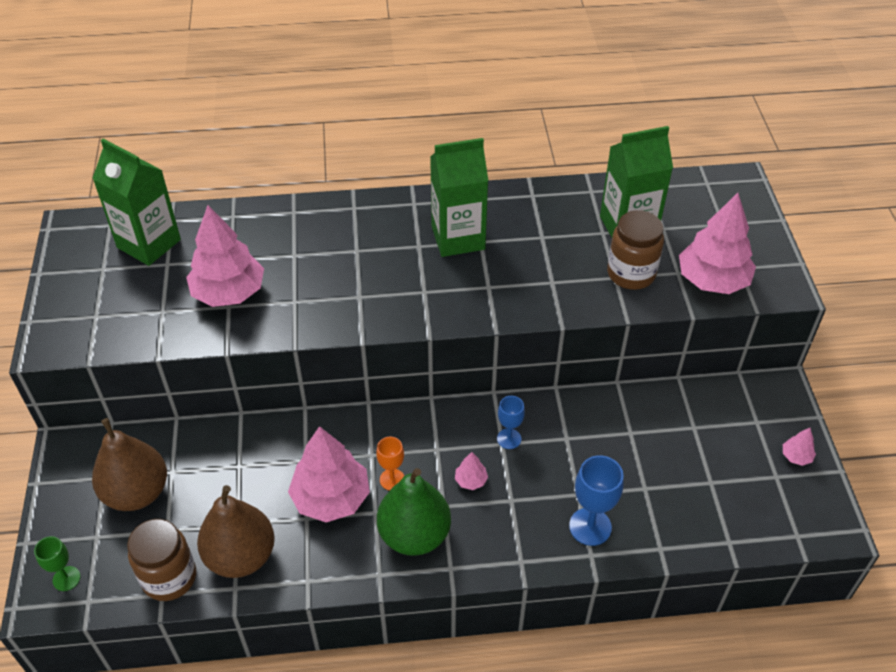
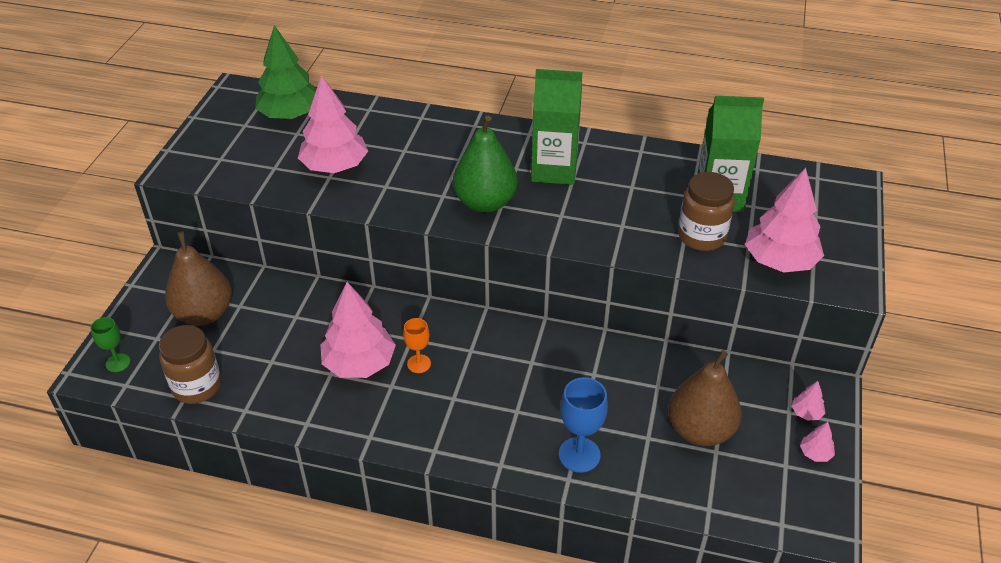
camera: 20 degrees right, 5 degrees down
green carton [92,139,181,266] -> green tree [255,25,316,119]
brown pear [197,485,275,578] -> brown pear moved to [668,350,742,446]
green pear [377,468,451,556] -> green pear moved to [453,116,518,213]
pink tree [455,452,488,490] -> pink tree moved to [792,381,825,421]
blue goblet [497,396,525,449] -> none

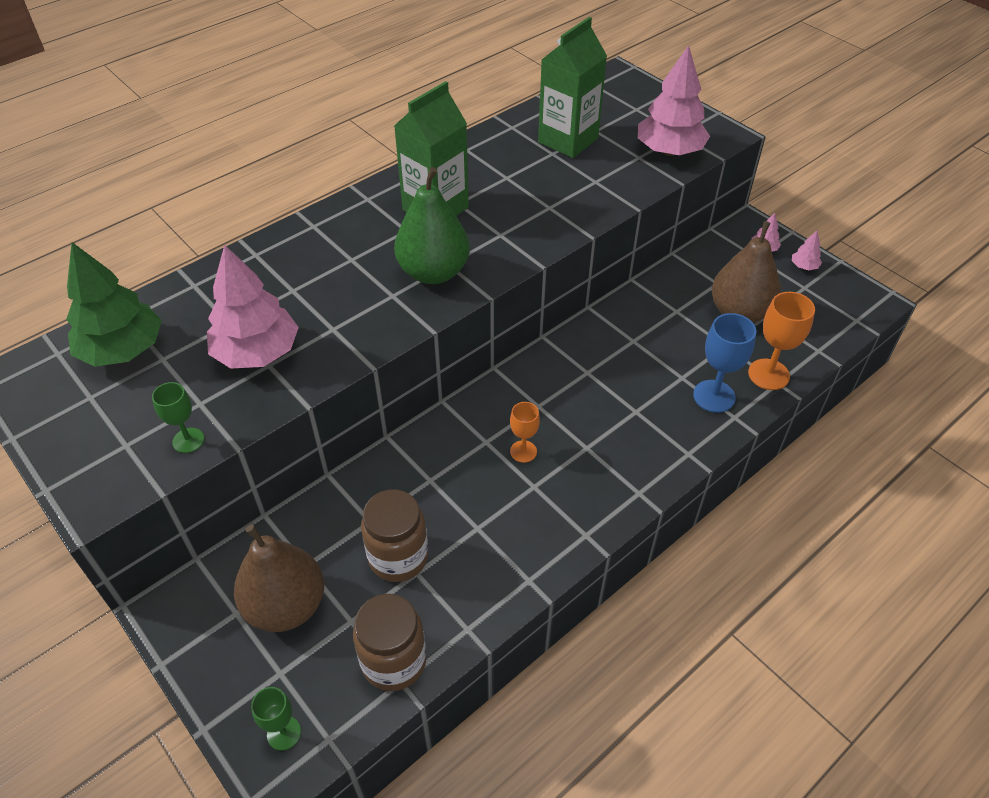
camera: 55 degrees left, 5 degrees up
pink tree [321,282,396,378] -> none
brown jar [678,172,735,251] -> brown jar moved to [361,489,428,582]
none -> green goblet [152,382,204,453]
none -> orange goblet [748,292,815,390]

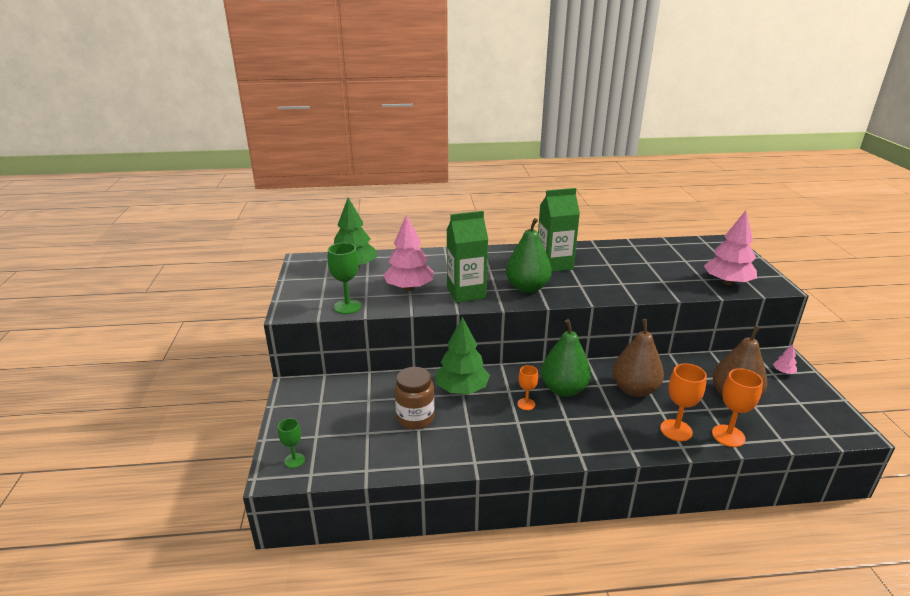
camera: 35 degrees right, 20 degrees down
green goblet [152,382,204,453] -> green goblet [328,243,362,314], size x1.62
brown pear [234,524,324,632] -> brown pear moved to [613,319,664,397]
brown jar [353,594,427,691] -> none
green carton [538,17,607,158] -> green carton moved to [447,211,488,303]
blue goblet [693,313,756,413] -> orange goblet [660,363,707,441]
pink tree [792,231,822,270] -> none
none -> green tree [435,317,490,394]
none -> green pear [541,319,591,397]

